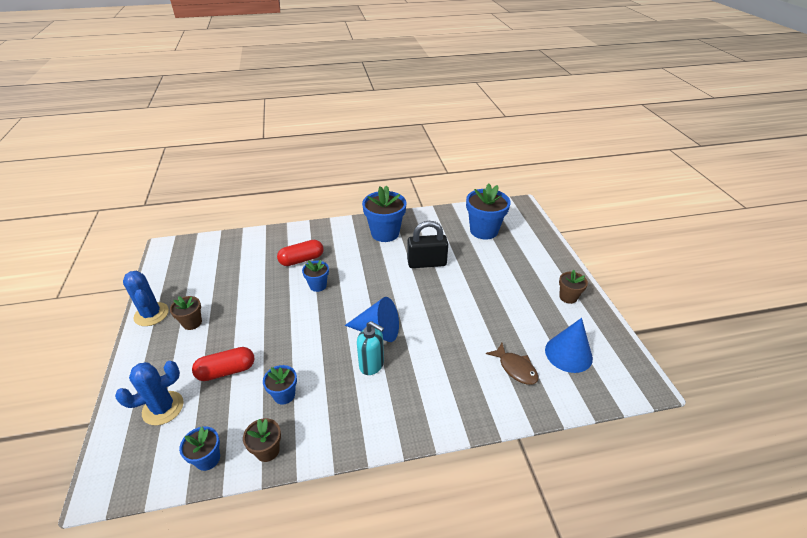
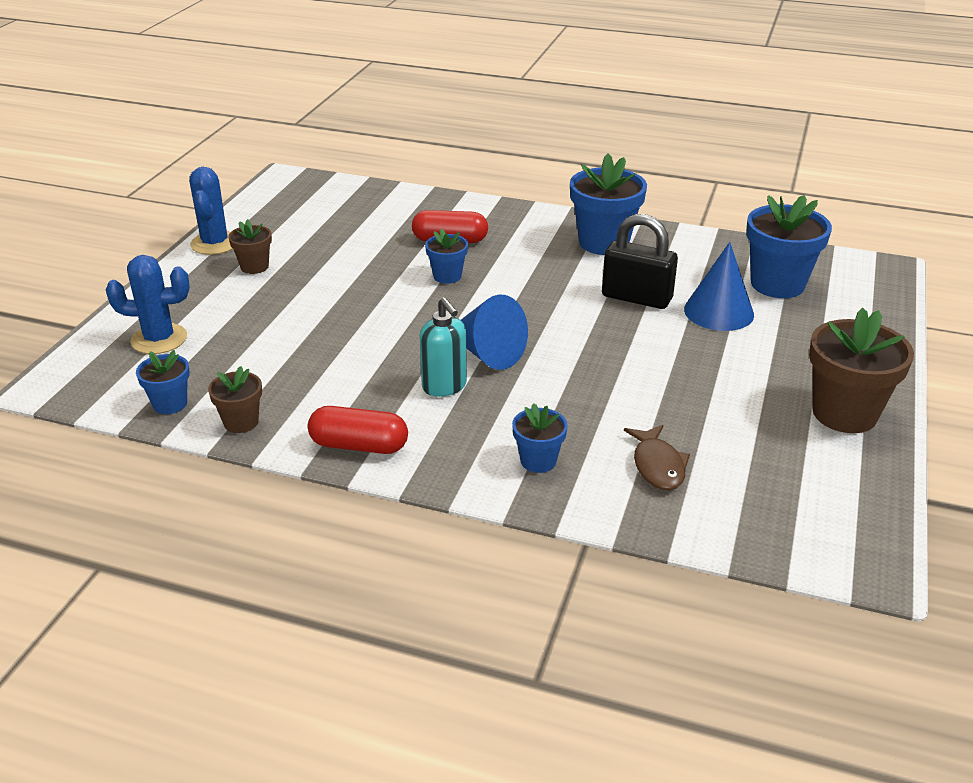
camera: 30 degrees right, 5 degrees down
red capsule [192,347,254,381] -> red capsule moved to [308,406,408,454]
blue flower pot [263,365,297,405] -> blue flower pot moved to [512,403,568,473]
blue cone [545,318,593,373] -> blue cone moved to [684,242,754,331]
brown flower pot [559,270,588,304] -> brown flower pot [809,308,914,433], size x1.86

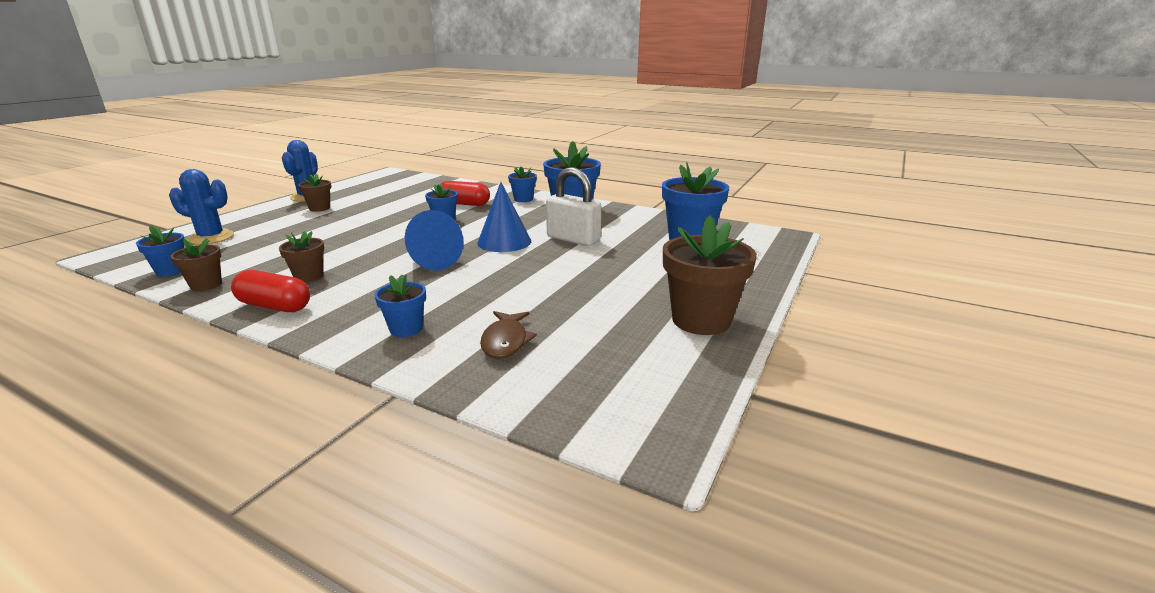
camera: 10 degrees right, 10 degrees down
turquoise soap dispenser [420,297,467,397] -> none
black padlock [602,214,678,309] -> white padlock [546,167,601,246]
blue cone [684,242,754,331] -> blue cone moved to [477,182,531,252]
none -> brown flower pot [279,231,324,283]
none -> blue flower pot [508,166,537,202]

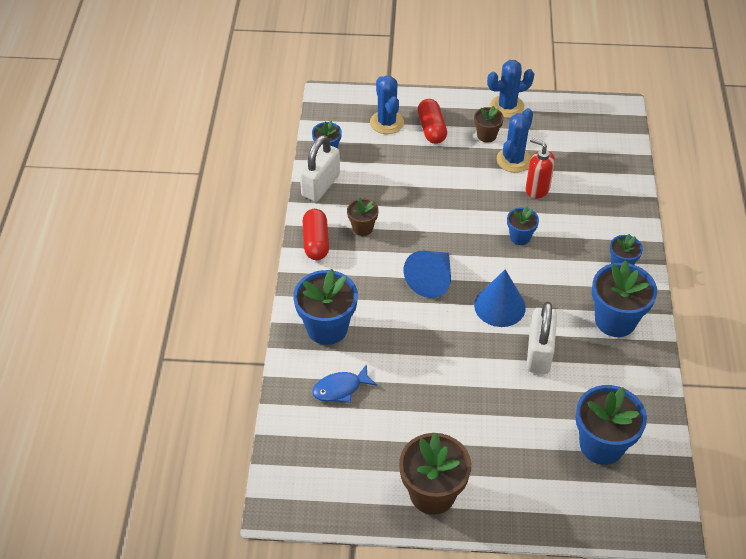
camera: 65 degrees right, 25 degrees up
brown flower pot [170,238,222,291] -> white padlock [300,135,340,202]
blue flower pot [375,275,426,337] -> blue flower pot [293,269,358,345], size x1.86
red capsule [441,181,490,206] -> red capsule moved to [418,99,447,144]
brown fish [480,311,537,359] -> blue fish [312,364,377,403]
none -> blue cactus [497,108,533,173]
none -> red soap dispenser [526,138,555,199]

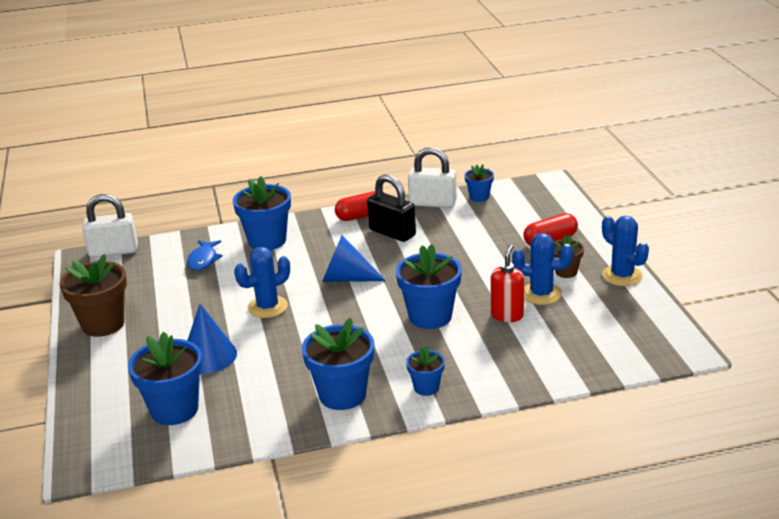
camera: 75 degrees right, 20 degrees down
blue fish [312,364,377,403] -> blue fish turned 135 degrees counterclockwise [187,240,223,271]
brown flower pot [347,197,379,236] -> black padlock [367,174,416,242]
blue cactus [370,76,404,134] -> blue cactus moved to [234,247,290,318]
blue cone [474,269,526,327] -> blue cone moved to [187,304,237,374]
blue flower pot [507,206,539,245] -> blue flower pot [396,244,462,329], size x1.86
white padlock [527,302,557,374] -> white padlock moved to [82,194,138,258]

